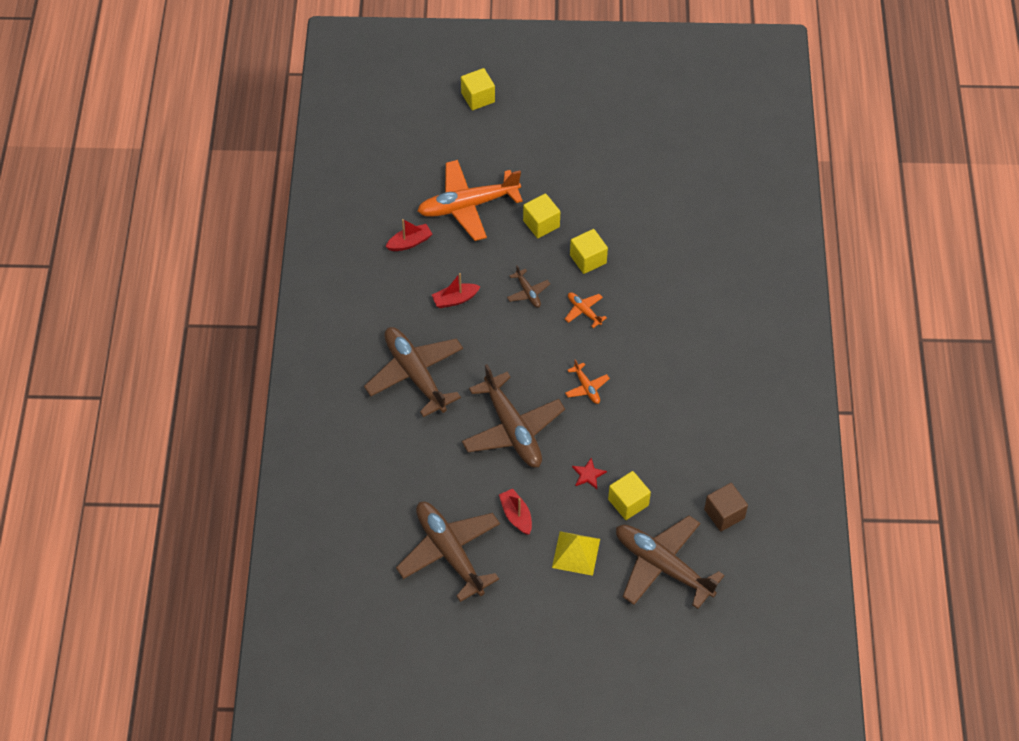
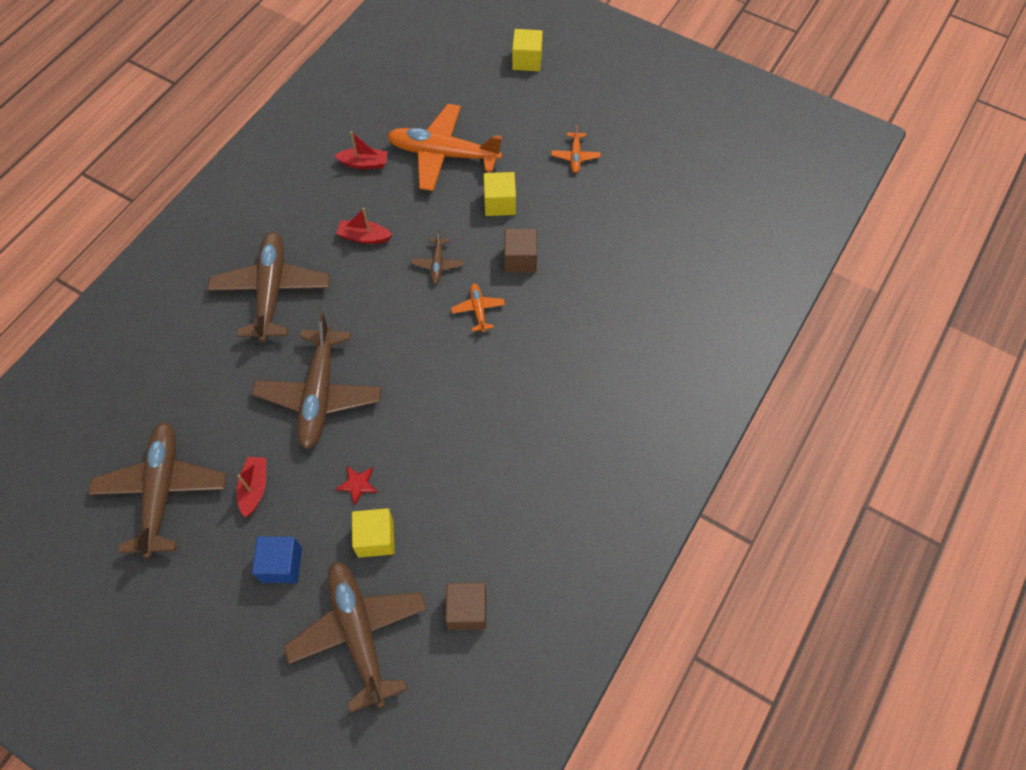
camera: 30 degrees right, 5 degrees up
yellow pyramid [552,531,600,576] -> blue cube [252,536,302,583]
orange plane [565,359,610,404] -> orange plane moved to [551,124,601,173]
yellow cube [570,229,608,274] -> brown cube [504,229,537,273]

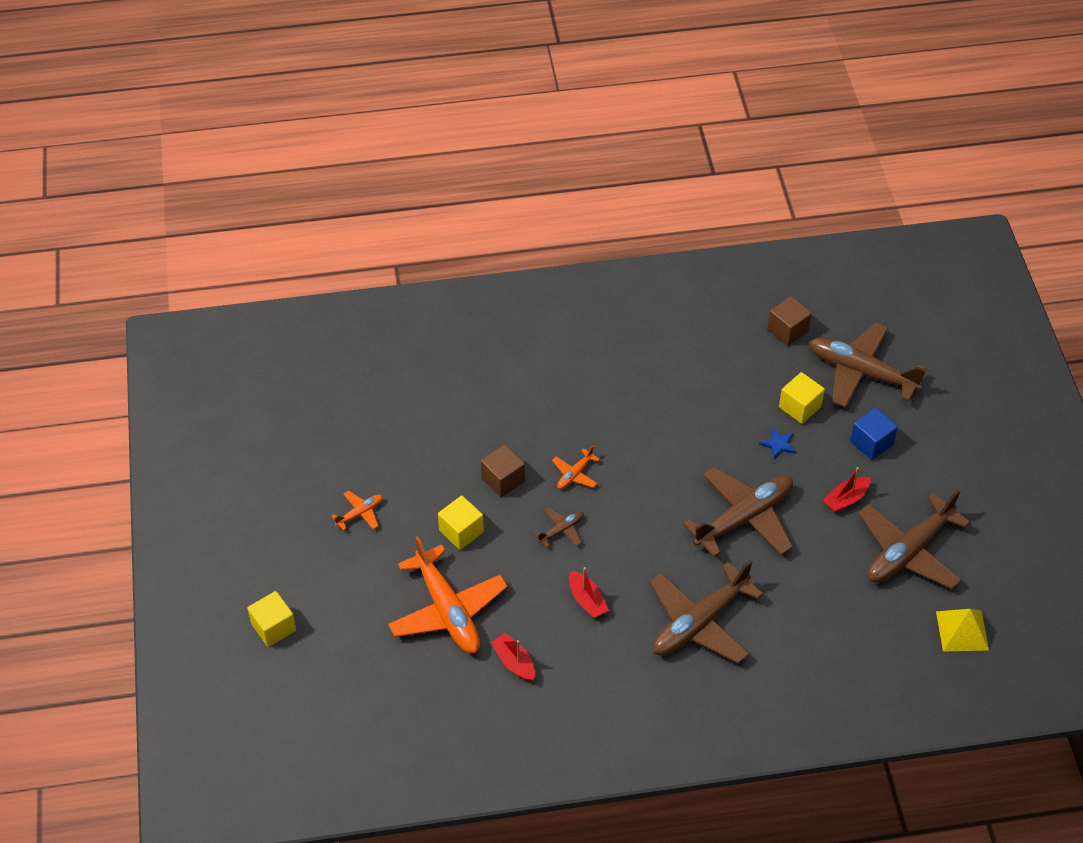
camera: 130 degrees left, 10 degrees down
brown plane [283,561,427,713] -> brown plane turned 90 degrees clockwise [808,322,926,408]
red star [335,466,378,506] -> blue star [759,427,796,459]
none -> yellow pyramid [936,609,989,651]

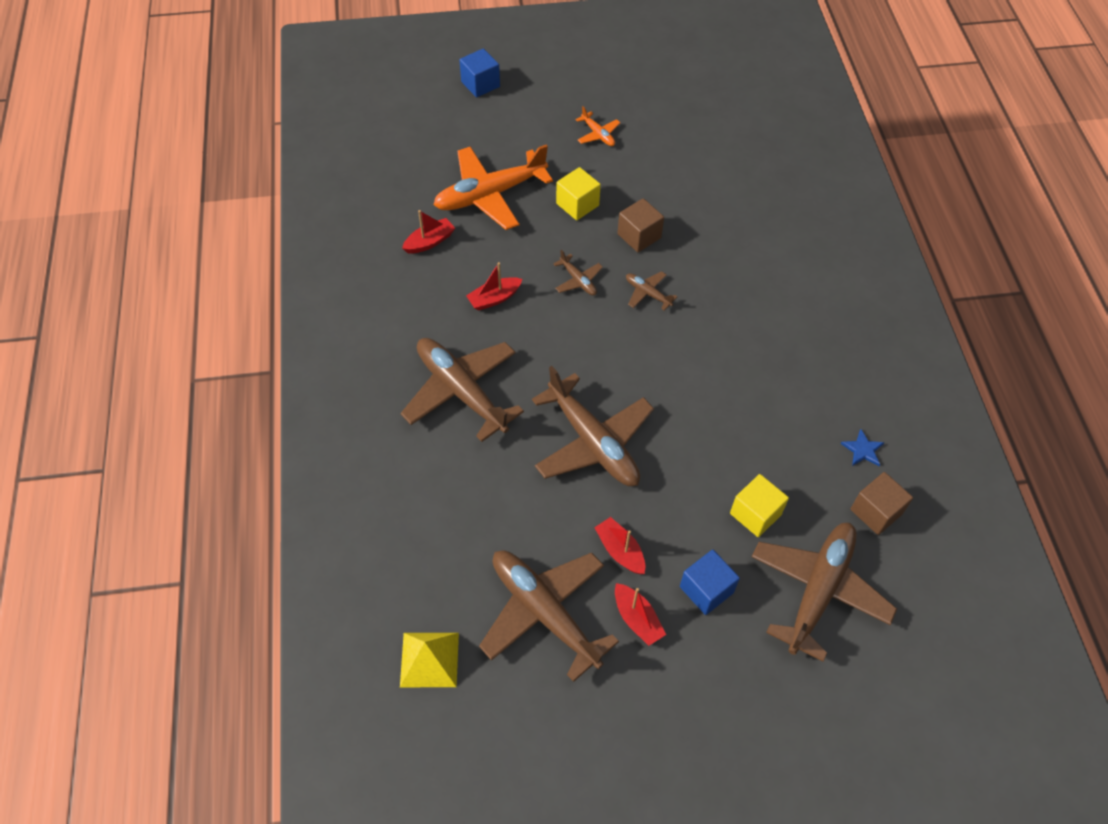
camera: 90 degrees right, 5 degrees up
yellow cube [247,591,296,647] -> blue cube [459,48,500,97]
orange plane [552,446,600,489] -> brown plane [626,271,677,310]
blue star [759,427,796,459] -> blue star moved to [841,429,885,466]
none -> red boat [615,583,666,646]

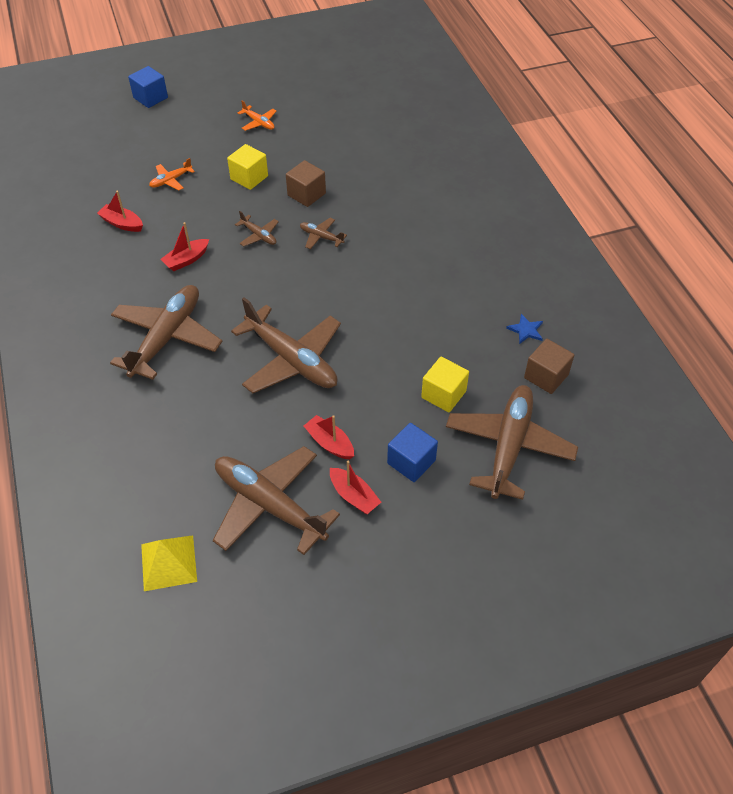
camera: 10 degrees left, 5 degrees down
brown plane [401,338,524,442] -> brown plane turned 75 degrees clockwise [110,285,223,380]
red boat [402,210,455,254] -> red boat turned 105 degrees counterclockwise [97,191,143,232]
orange plane [433,145,553,230] -> orange plane [149,158,195,191], size x0.44

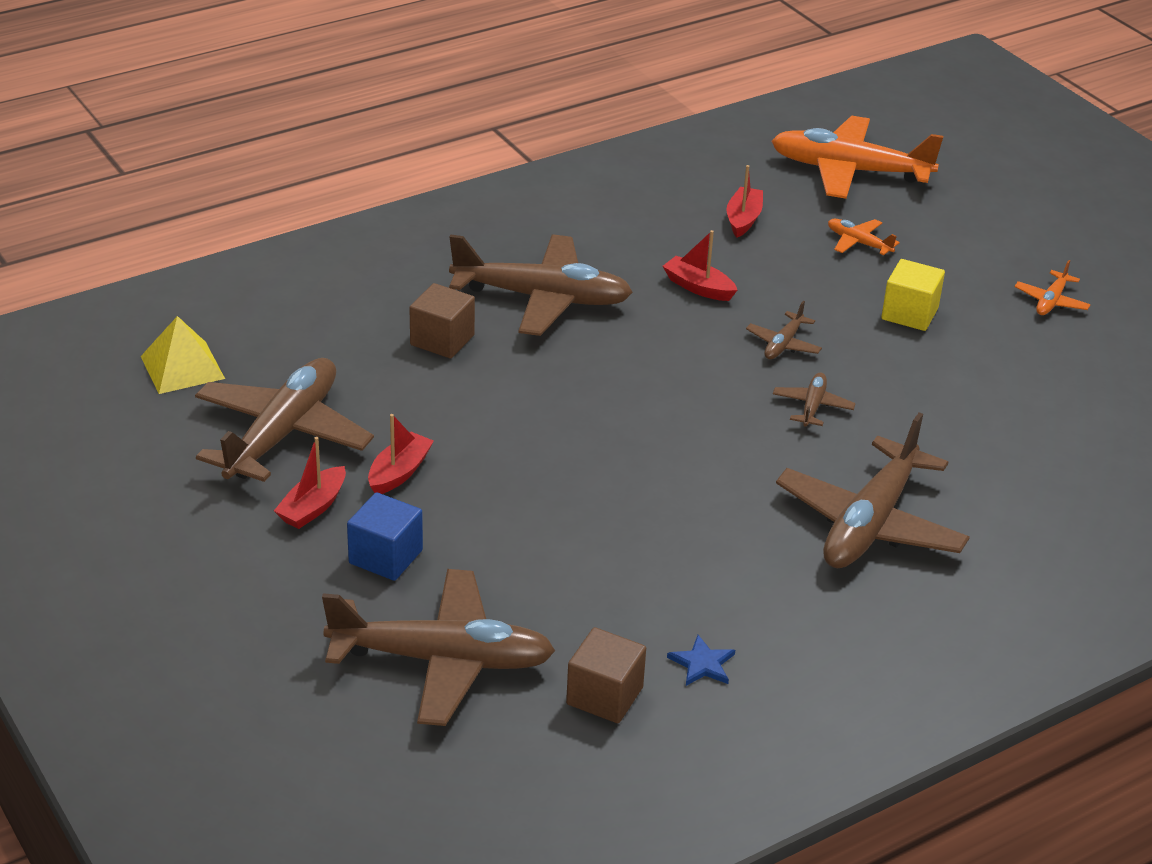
camera: 75 degrees right, 15 degrees down
blue cube [128,66,168,108] -> none
brown plane [231,297,341,394] -> brown plane moved to [776,412,970,568]
brown cube [286,160,326,207] -> brown cube moved to [409,283,475,358]
yellow cube [421,357,469,412] -> none
none -> orange plane [771,116,943,199]

